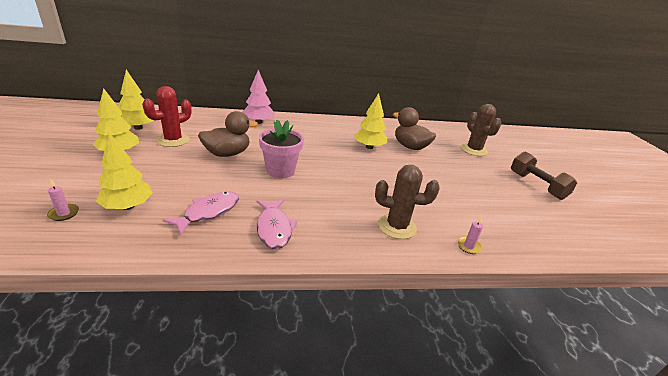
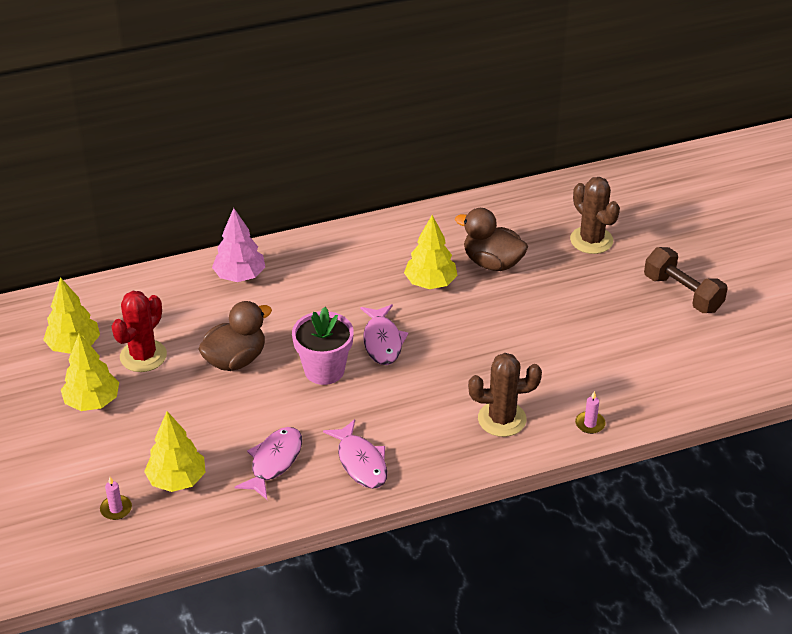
camera: 10 degrees left, 10 degrees up
none -> pink fish [360,304,409,365]

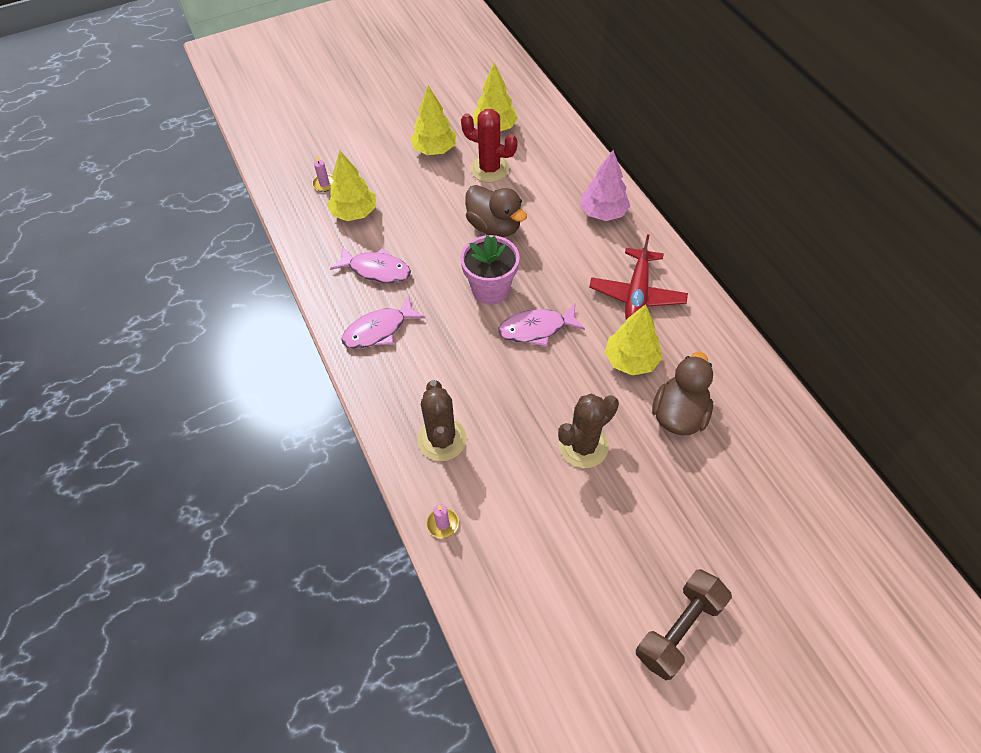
camera: 85 degrees right, 15 degrees up
brown cactus [570,177,620,254] -> brown cactus moved to [558,394,619,468]
none -> red plane [589,234,688,319]

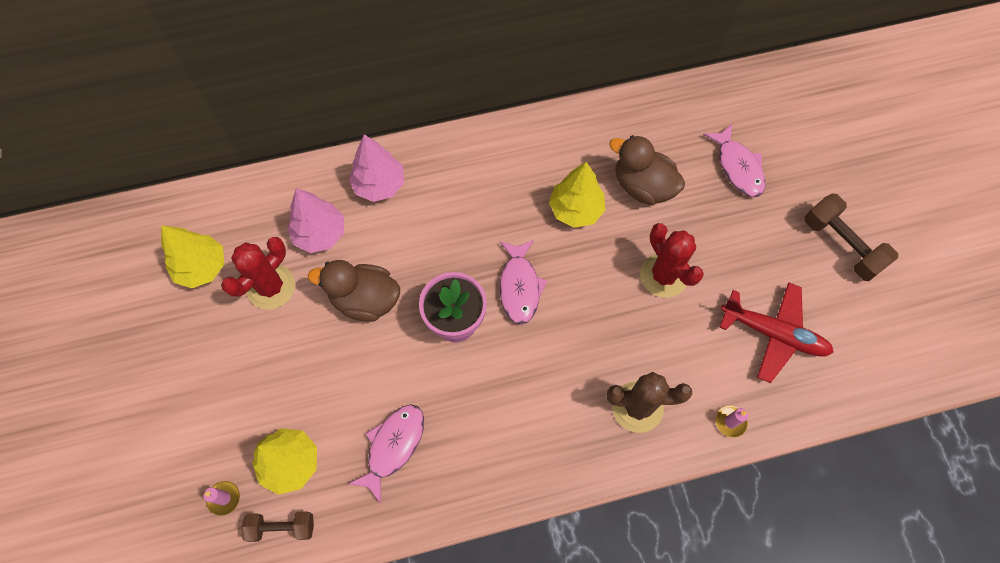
camera: 80 degrees left, 10 degrees up
pink fish [341,296,425,349] -> pink fish moved to [703,124,765,197]
yellow tree [410,86,456,155] -> none
brown duck [465,185,527,237] -> brown duck turned 135 degrees counterclockwise [308,260,400,322]
brown cactus [558,394,619,468] -> red cactus [640,223,704,298]
red plane [589,234,688,319] -> red plane moved to [719,282,834,383]
none -> brown dumbbell [241,511,314,542]
none -> pink tree [287,188,344,253]

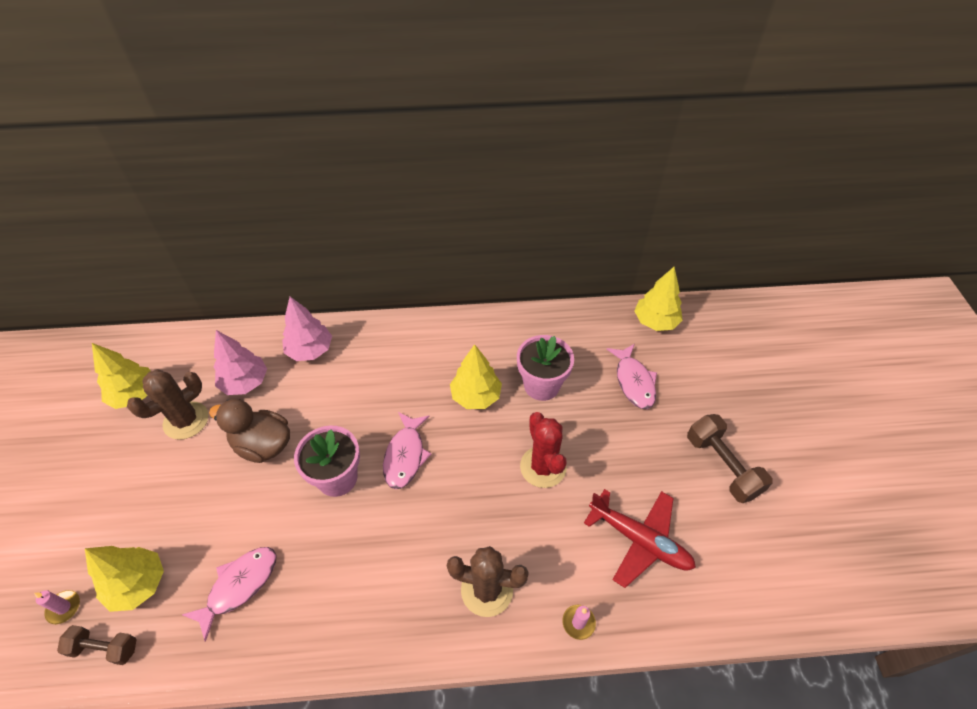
camera: 10 degrees right, 15 degrees down
red cactus [221,237,295,310] -> brown cactus [127,370,208,440]
brown duck [609,135,685,205] -> pink flower pot [517,335,574,401]
none -> yellow tree [634,267,683,331]

